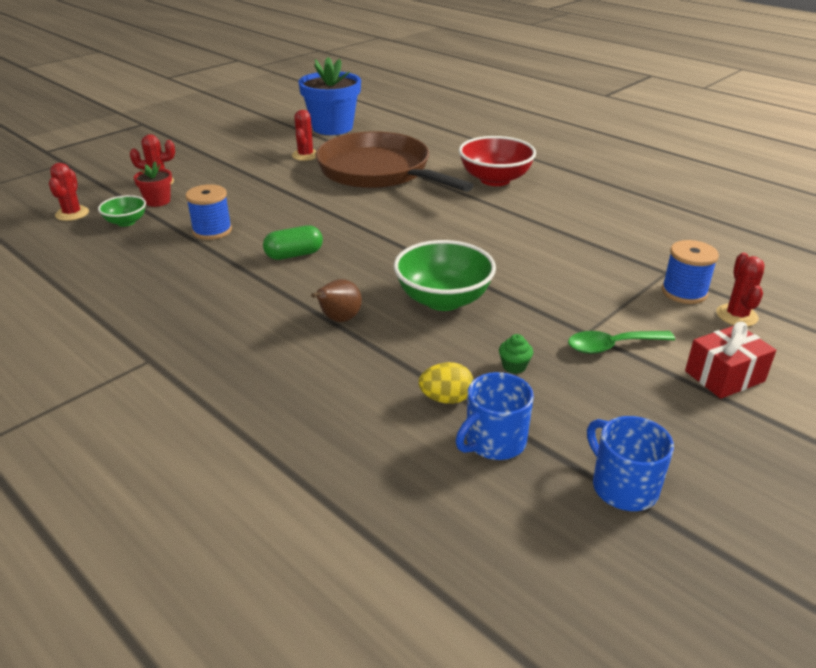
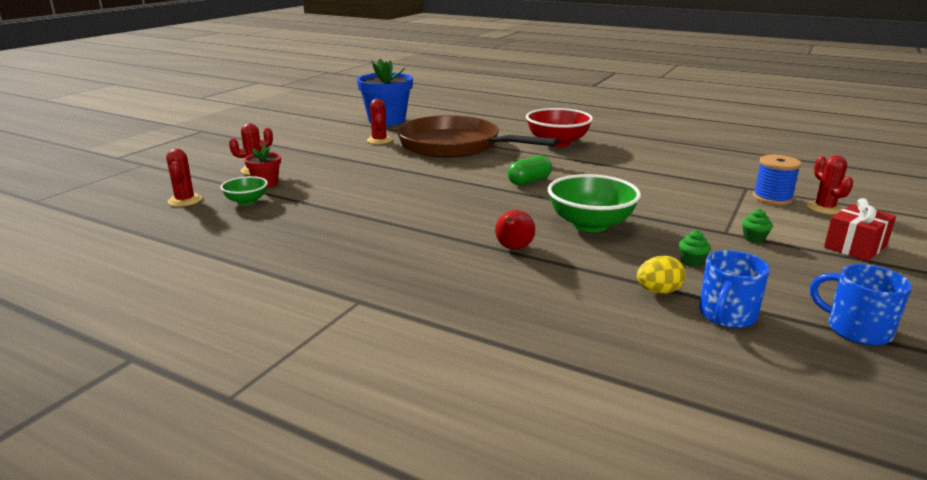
camera: 15 degrees left, 10 degrees down
blue spool [185,184,232,240] -> none
green capsule [263,225,323,260] -> green capsule moved to [508,155,552,185]
brown pear [311,279,362,322] -> red pear [495,210,535,250]
green spoon [568,331,675,354] -> green cupcake [742,209,773,243]

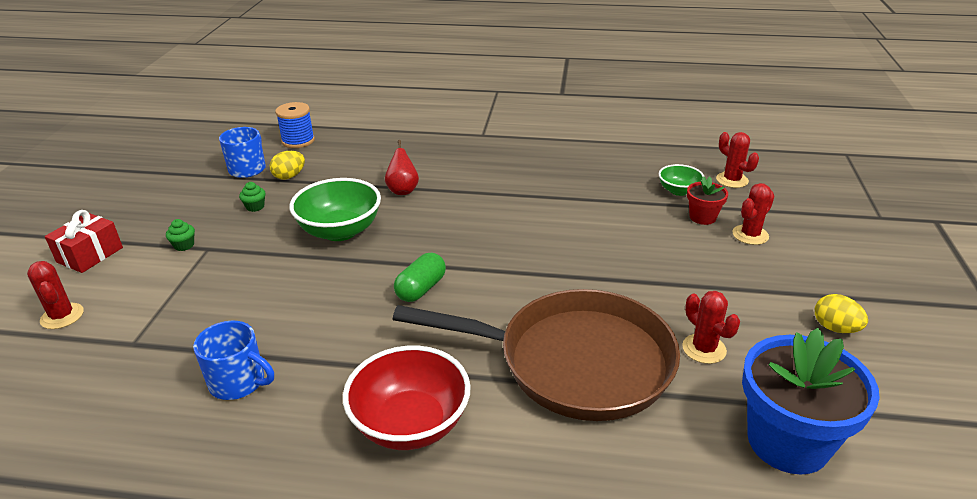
camera: 160 degrees right, 10 degrees up
blue spool [753,155,801,205] -> blue spool moved to [275,102,315,148]
blue mug [810,264,912,346] -> blue mug moved to [193,321,274,400]
none -> yellow egg [815,294,868,333]

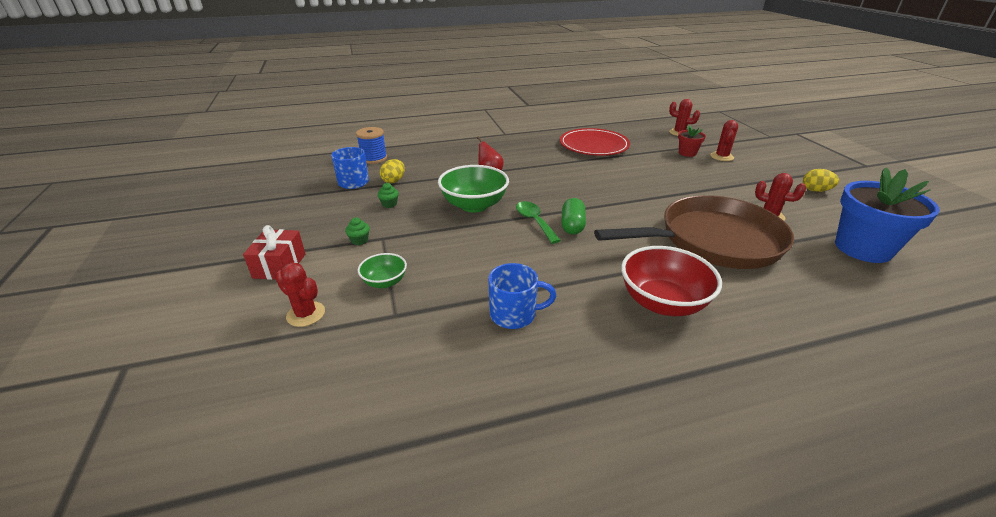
camera: 25 degrees left, 0 degrees up
green bowl [659,164,704,196] -> green bowl moved to [358,253,407,288]
none -> green spoon [516,201,561,244]
none -> red plate [560,128,630,156]

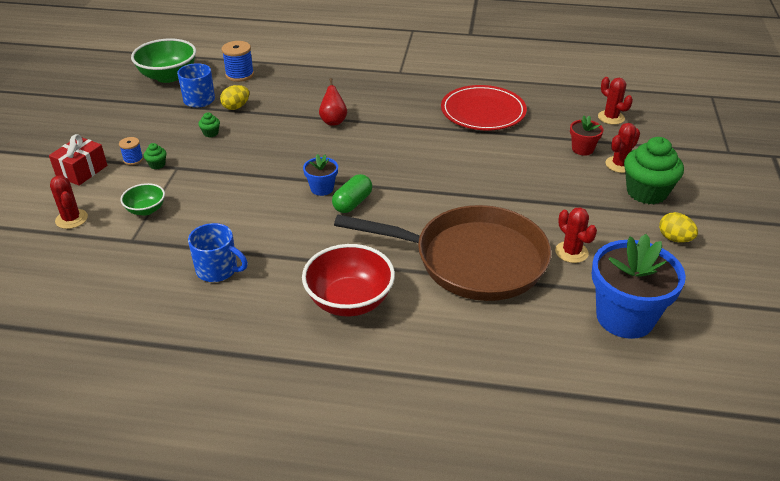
camera: 25 degrees right, 5 degrees up
green bowl [438,165,509,213] -> green bowl moved to [131,38,196,83]
green spoon [516,201,561,244] -> blue flower pot [303,154,338,196]
none -> blue spool [119,137,143,165]
none -> green cupcake [624,137,684,204]

